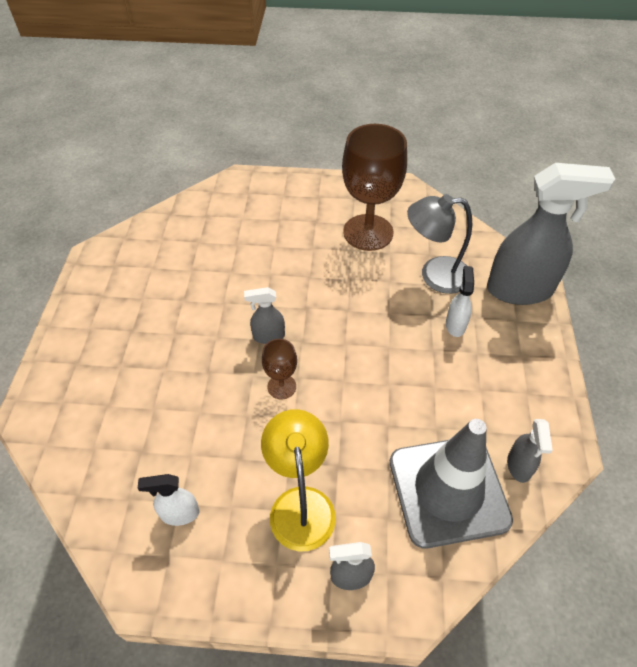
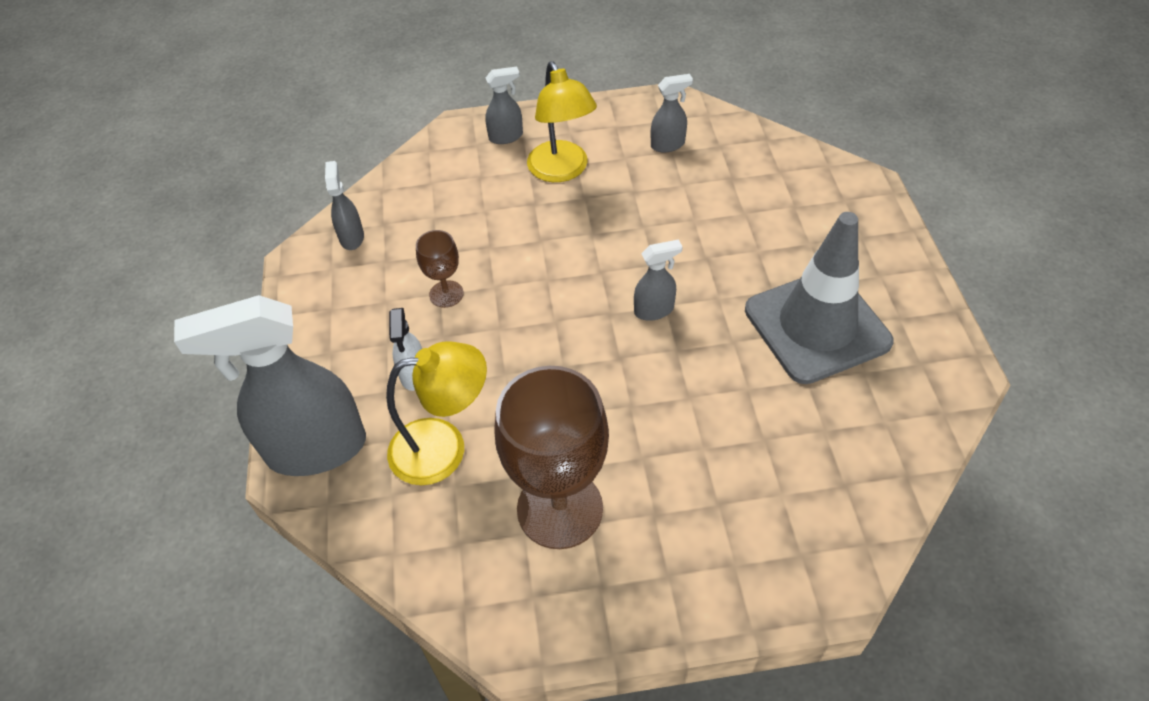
camera: 170 degrees right, 0 degrees up
white spray bottle [138,474,200,526] -> grey spray bottle [651,74,693,152]
brown goblet [262,339,297,400] -> brown goblet moved to [416,230,464,308]
grey traffic cone [390,419,513,548] -> grey traffic cone moved to [745,212,894,384]
grey lamp [407,194,472,294] -> yellow lamp [386,341,487,485]

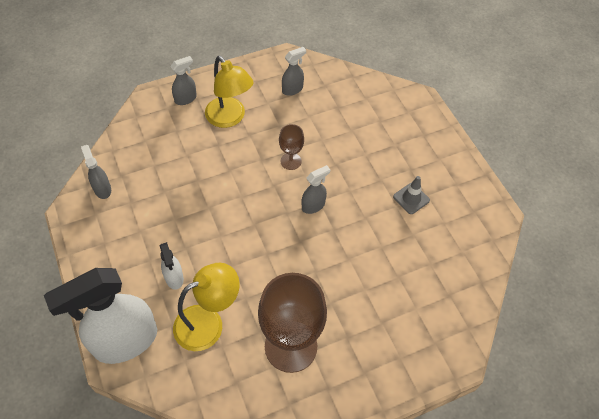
camera: 20 degrees left, 5 degrees up
grey spray bottle [174,295,366,476] -> white spray bottle [44,268,157,364]
brown goblet [416,230,464,308] -> brown goblet moved to [279,124,304,170]
grey traffic cone [745,212,894,384] -> grey traffic cone [393,176,430,214], size x0.41

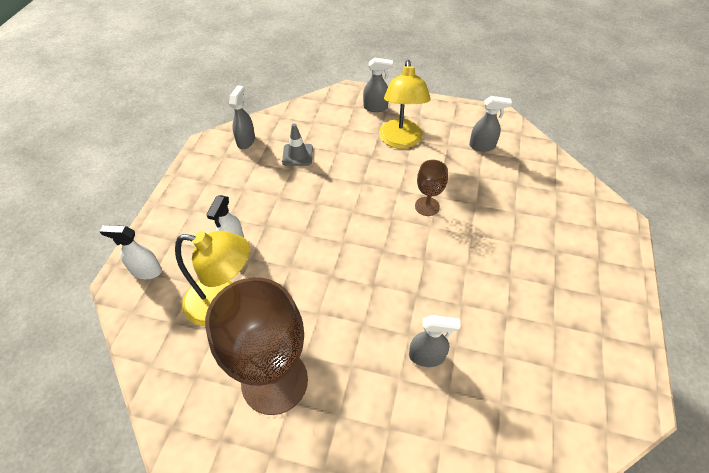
camera: 40 degrees right, 5 degrees down
white spray bottle [44,268,157,364] -> white spray bottle [99,225,162,279], size x0.45
grey spray bottle [302,165,330,214] -> grey spray bottle moved to [409,315,461,367]
grey traffic cone [393,176,430,214] -> grey traffic cone moved to [282,123,313,166]

